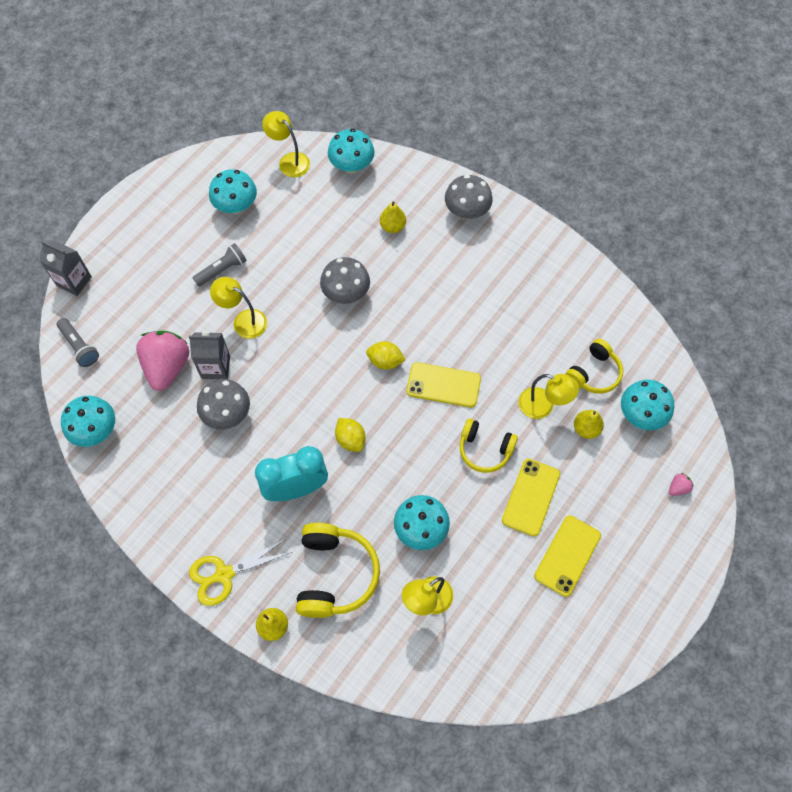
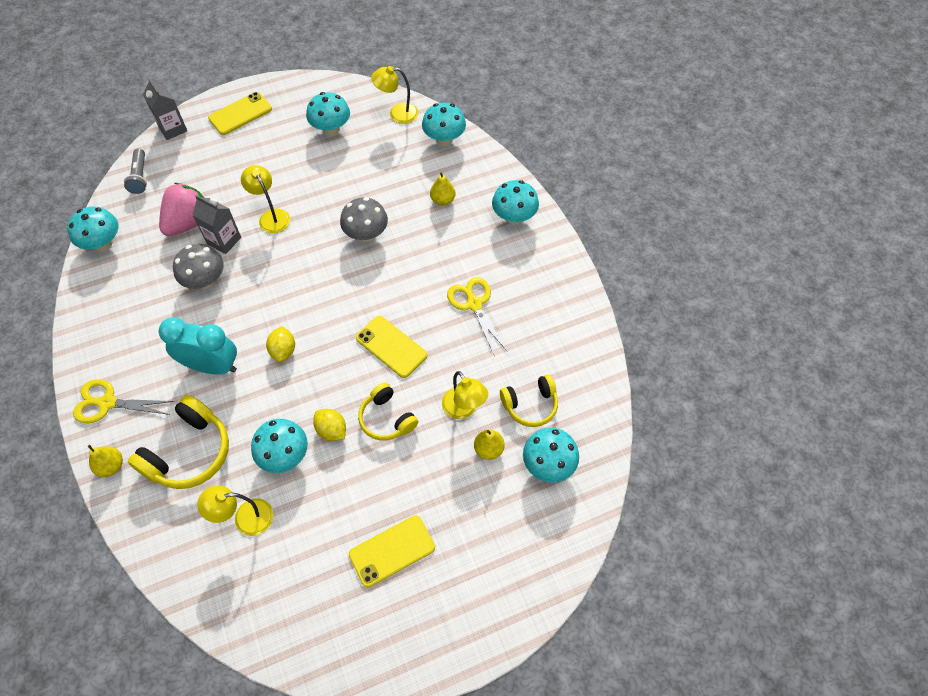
camera: 30 degrees right, 5 degrees down
grey flashlight [192,243,247,287] -> none
yellow lamp [262,111,310,177] -> yellow lamp turned 75 degrees counterclockwise [371,66,418,124]
yellow lemon [366,341,406,370] -> yellow lemon moved to [313,409,346,441]
grey mushroom [445,175,493,219] -> turquoise mushroom [492,180,539,224]
yellow phone [502,459,560,537] -> yellow phone moved to [208,92,272,135]
pink strawberry [669,473,694,496] -> none
none -> yellow scissors [447,277,507,355]

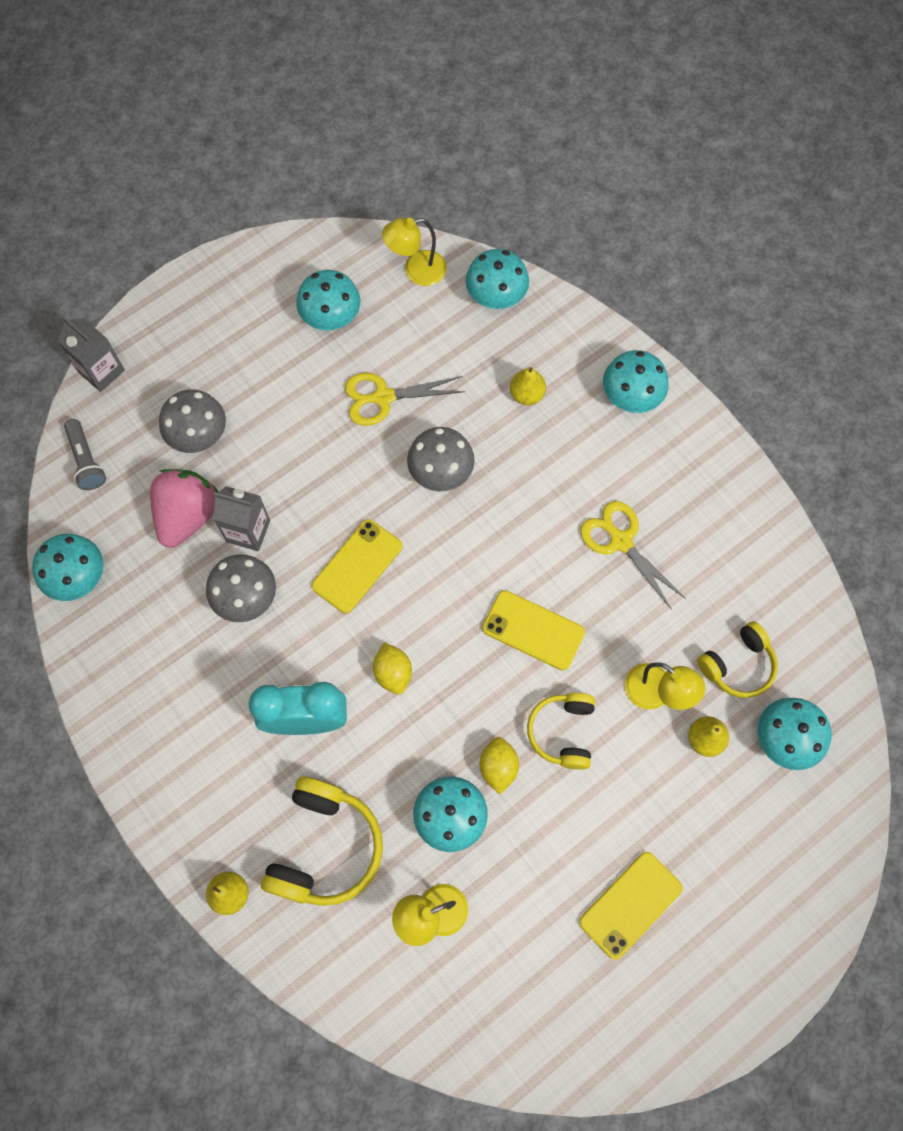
camera: 15 degrees left, 10 degrees up
yellow scissors [73,379,175,423] -> yellow scissors moved to [345,373,465,426]
yellow phone [208,92,272,135] -> yellow phone moved to [312,519,402,614]
yellow lamp [241,165,290,234] -> none
yellow lemon [313,409,346,441] -> yellow lemon turned 60 degrees clockwise [480,737,519,794]
yellow headphones [358,382,418,441] -> yellow headphones turned 60 degrees clockwise [527,693,595,770]
none -> grey mushroom [159,390,226,453]

